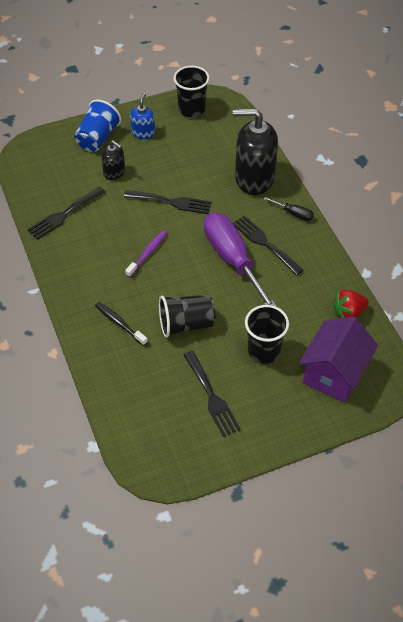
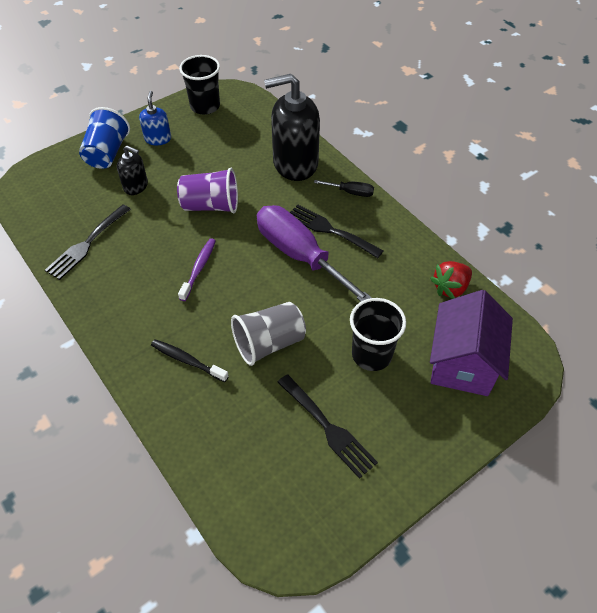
camera: 15 degrees left, 0 degrees up
black fork [124,190,212,214] -> purple cup [177,168,238,213]
black cup [159,295,215,338] -> grey cup [231,302,306,366]

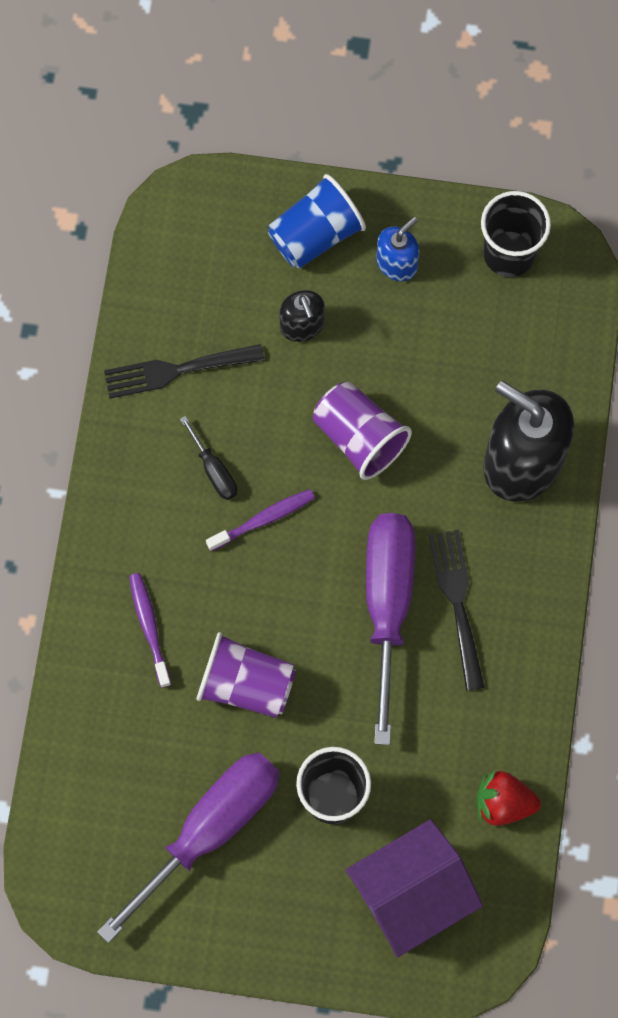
camera: 45 degrees right, 20 degrees up
black toothbrush [151,339,229,382] -> purple toothbrush [129,573,171,688]
grey cup [231,302,306,366] -> purple cup [196,632,296,718]
black fork [277,374,378,479] -> purple screwdriver [97,753,279,943]
black screwdriver [314,180,374,197] -> black screwdriver moved to [180,416,237,500]

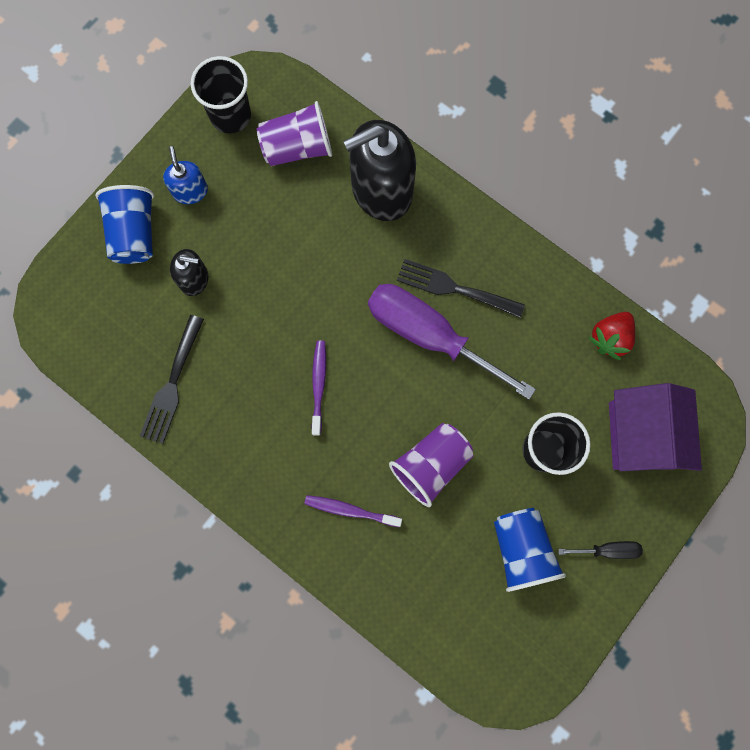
camera: 60 degrees left, 5 degrees up
purple screwdriver [97,753,279,943] -> blue cup [494,508,566,592]
black screwdriver [180,416,237,500] -> black screwdriver moved to [558,541,643,559]
purple cup [313,382,412,480] -> purple cup moved to [257,101,332,166]

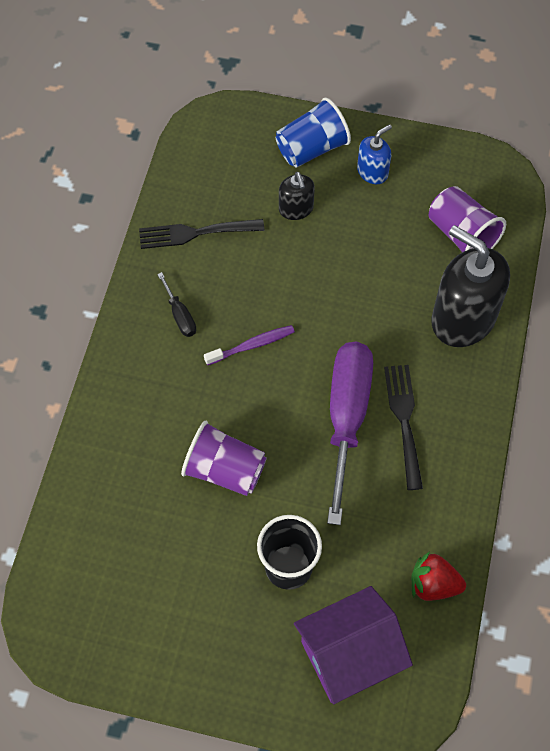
camera: 65 degrees right, 15 degrees down
black cup [191,56,251,133] -> none
purple toothbrush [304,495,402,527] -> none
blue cup [494,508,566,592] -> none
black screwdriver [558,541,643,559] -> black screwdriver moved to [157,272,196,337]

